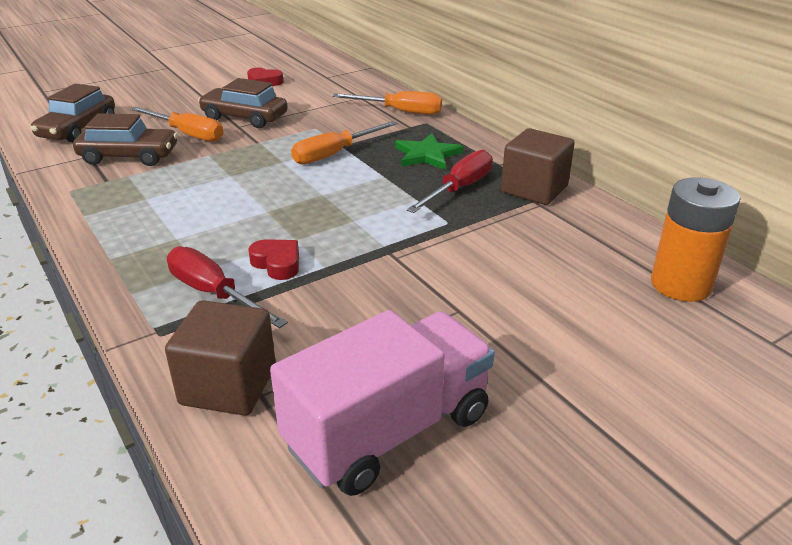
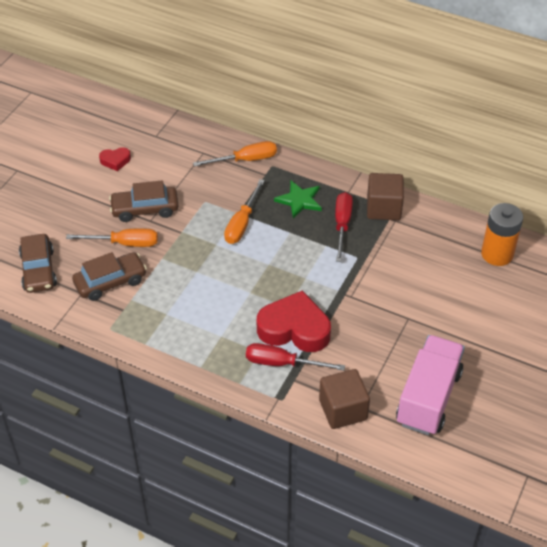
camera: 30 degrees left, 15 degrees up
red heart [248,239,299,280] -> red heart [257,290,331,352], size x2.11

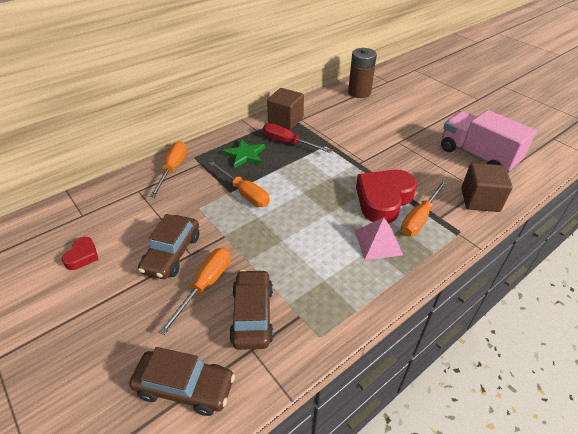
camera: 65 degrees left, 5 degrees down
red screwdriver [246,343,345,371] -> orange screwdriver [401,180,447,236]
orange battery [481,203,523,266] -> brown battery [348,48,377,98]
none -> pink pyramid [355,217,403,260]

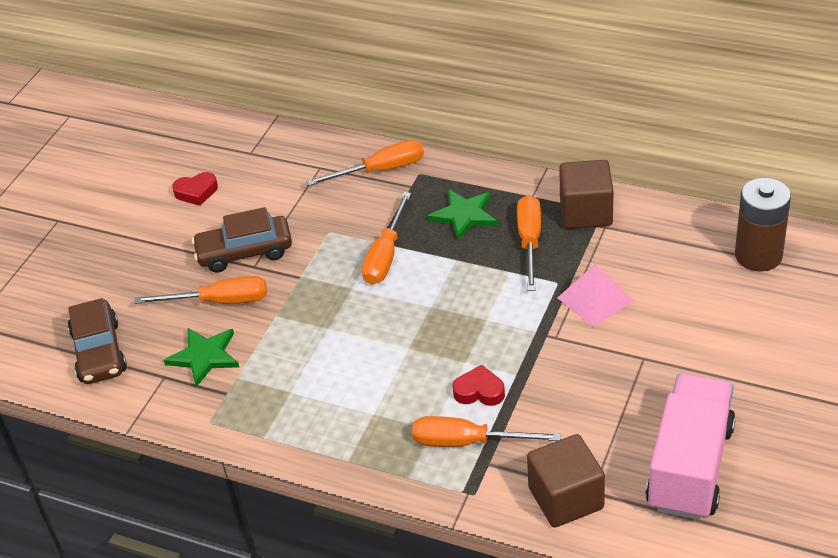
camera: 65 degrees right, 0 degrees up
brown car [229,269,273,350] -> green star [164,328,239,387]
red screwdriver [263,123,332,153] -> orange screwdriver [517,195,541,291]
pink pyramid [355,217,403,260] -> pink pyramid moved to [557,264,634,327]
red heart [356,170,417,223] -> red heart [453,365,505,406], size x0.47

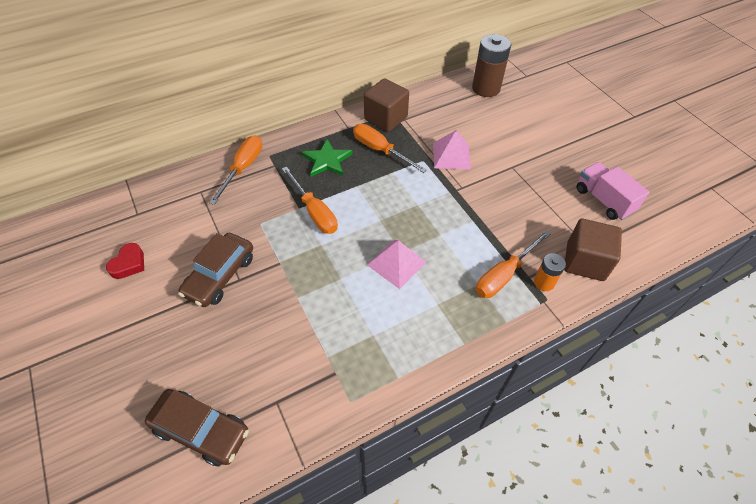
camera: 55 degrees left, 10 degrees up
orange screwdriver [135,276,267,304] -> none
green star [164,328,239,387] -> none
red heart [453,365,505,406] -> none
pink truck [645,374,736,520] -> pink truck [576,162,649,220], size x0.65
none -> pink pyramid [367,240,426,289]
none -> orange battery [534,253,566,291]

